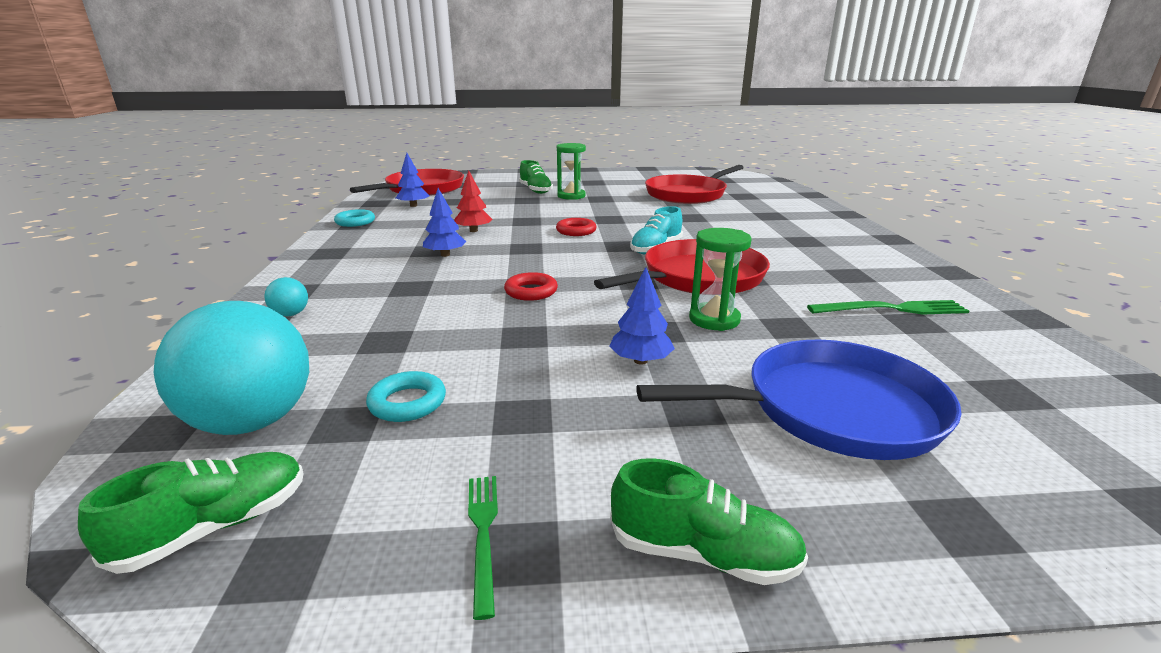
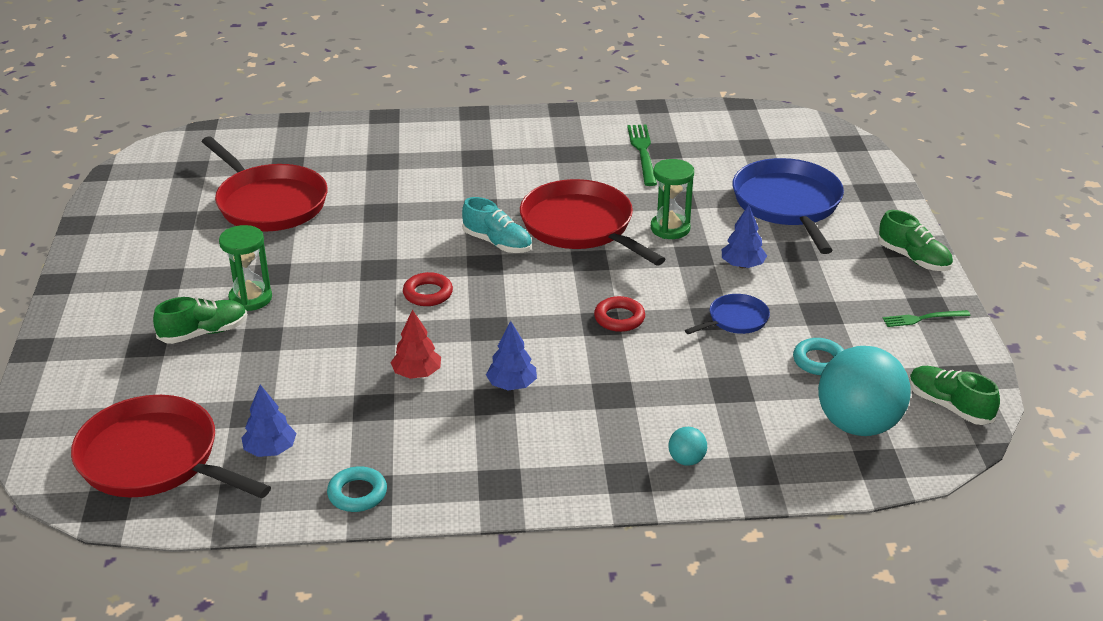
camera: 90 degrees left, 10 degrees up
green shoe [610,458,808,585] -> green shoe turned 120 degrees clockwise [878,210,953,271]
none -> blue pan [685,294,770,334]

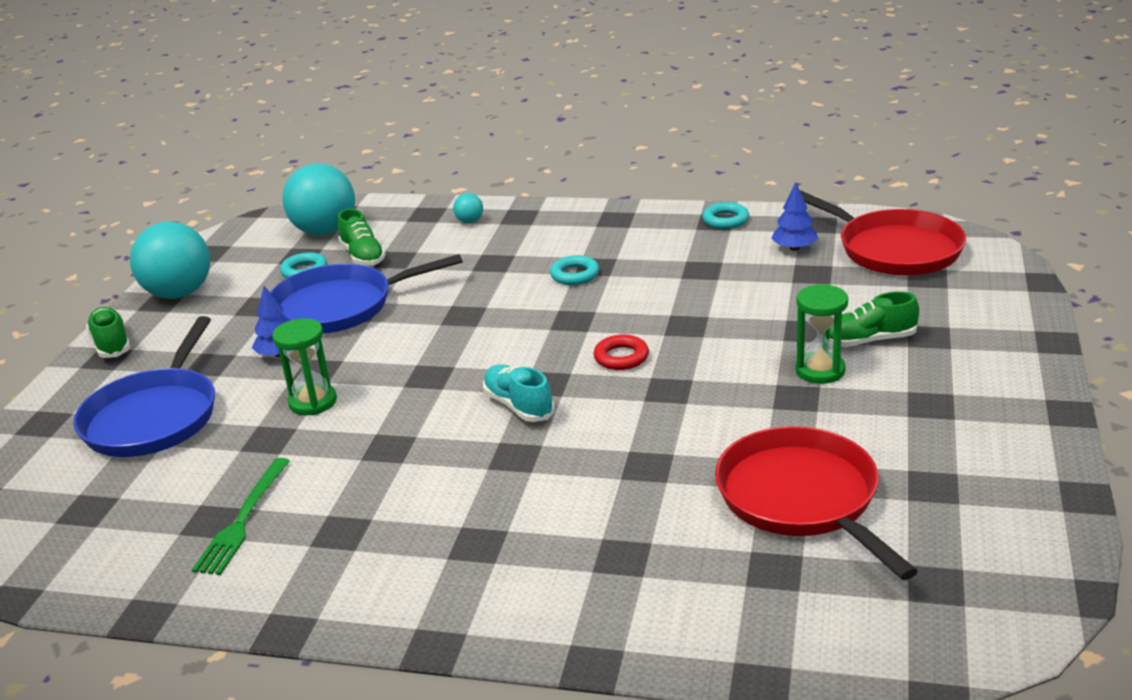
camera: 160 degrees left, 5 degrees down
red tree [390,309,441,379] -> none
blue tree [486,321,537,390] -> turquoise ring [550,255,599,285]
red pan [520,179,666,265] -> none
red ring [594,296,645,332] -> none
blue pan [685,294,770,334] -> blue pan [270,254,463,334], size x2.07
green fork [883,310,971,327] -> turquoise ball [130,222,210,299]
green shoe [909,366,1000,425] -> green shoe moved to [338,209,386,266]

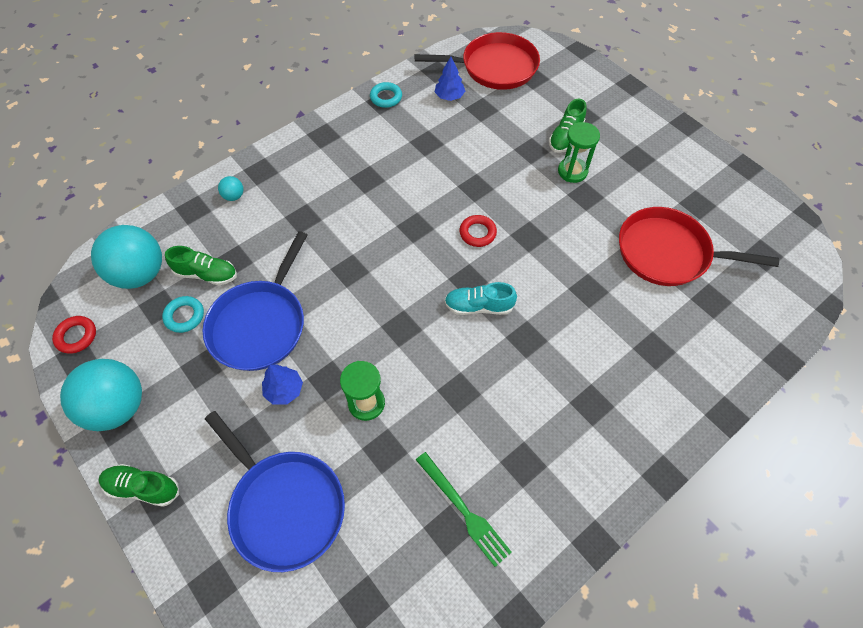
camera: 55 degrees left, 30 degrees up
turquoise ring [550,255,599,285] -> none
none -> red ring [52,316,96,354]

